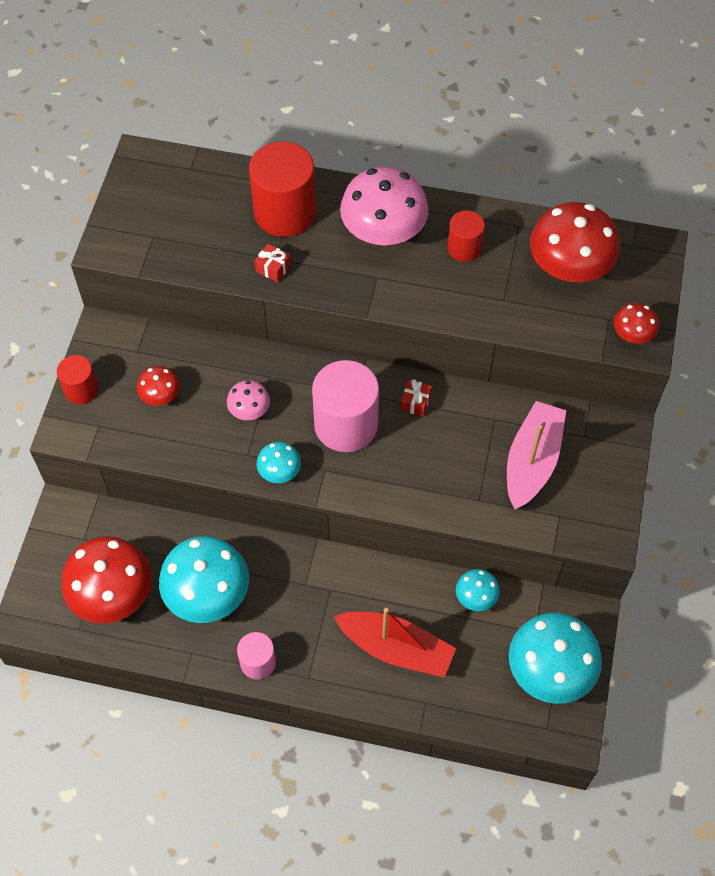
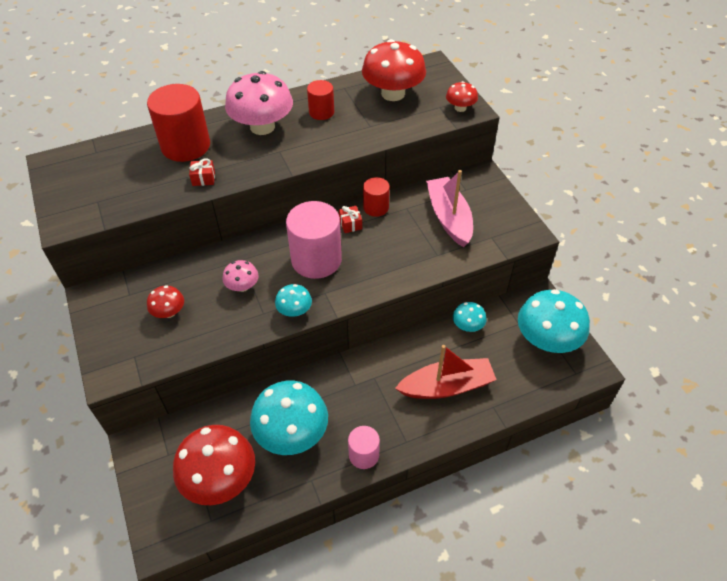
camera: 35 degrees left, 10 degrees down
red cylinder [57,355,98,404] -> red cylinder moved to [363,177,390,217]

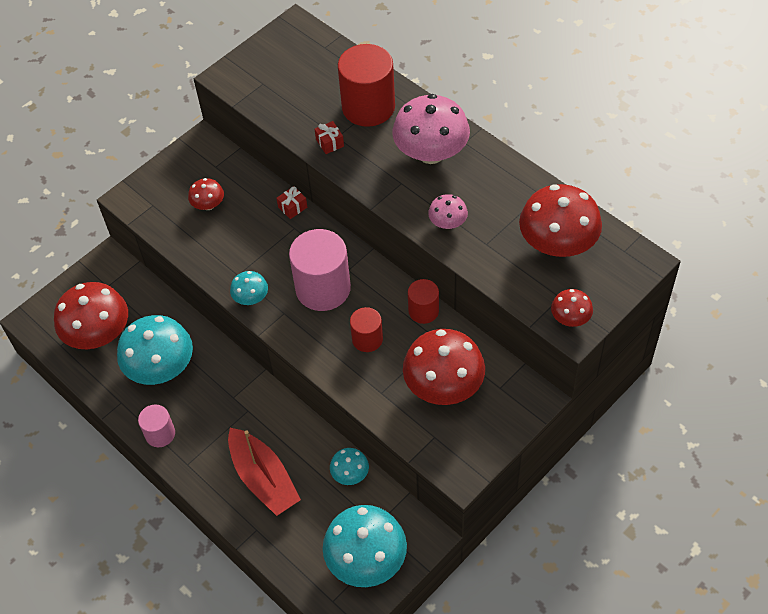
camera: 70 degrees right, 5 degrees up
pink mushroom [223,260,259,292] -> pink mushroom moved to [428,194,468,229]
red cylinder [307,80,334,120] -> red cylinder moved to [350,307,383,352]
red gift [339,206,362,233] -> red gift moved to [276,186,307,219]
pink boat [426,170,473,247] -> red mushroom [403,329,485,405]

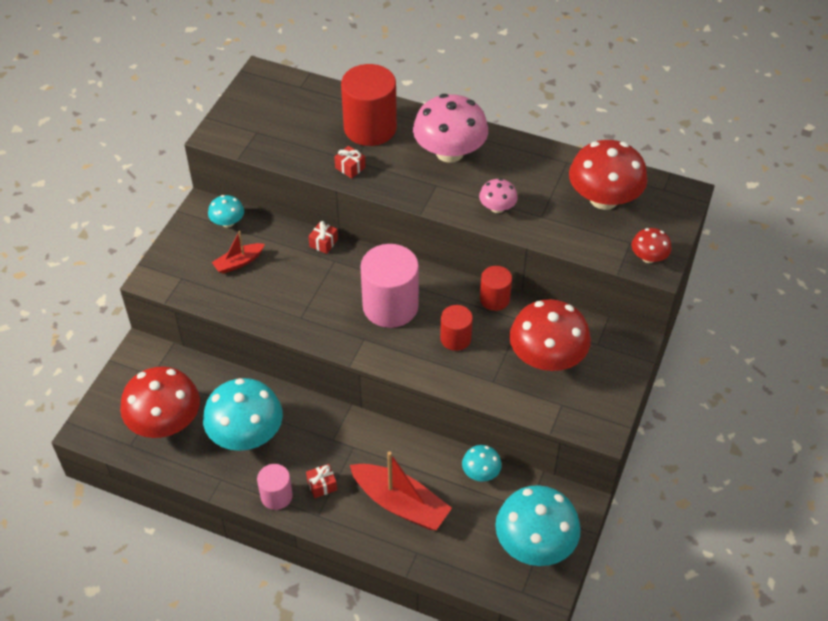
camera: 25 degrees left, 5 degrees down
red mushroom [188,178,224,210] -> red boat [212,231,265,274]
turquoise mushroom [230,271,268,305] -> turquoise mushroom moved to [208,195,244,228]
none -> red gift [306,464,337,498]

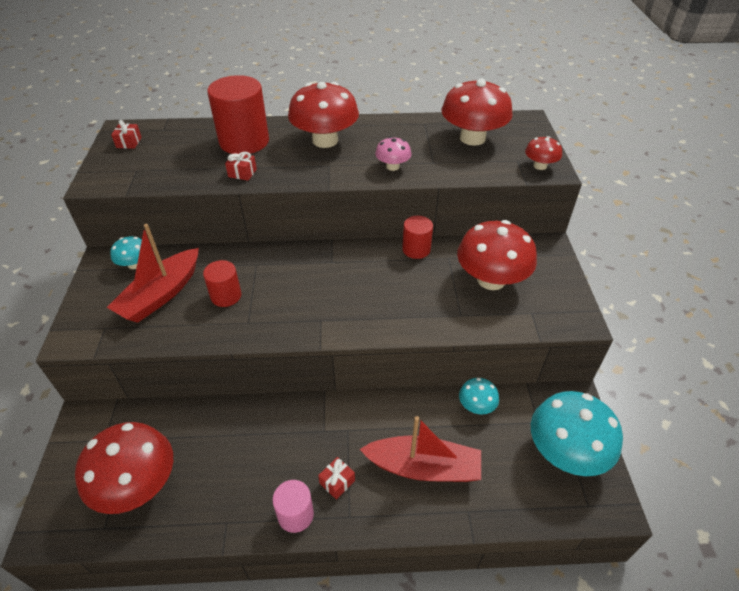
camera: 25 degrees left, 5 degrees down
turquoise mushroom [203,378,283,451] -> none
red boat [212,231,265,274] -> red boat [107,224,199,323], size x1.84
red gift [308,221,338,254] -> red gift moved to [111,120,142,149]
pink cylinder [360,244,419,328] -> none
pink mushroom [413,94,488,163] -> red mushroom [288,82,359,148]
red cylinder [440,305,473,351] -> red cylinder moved to [203,260,242,307]

